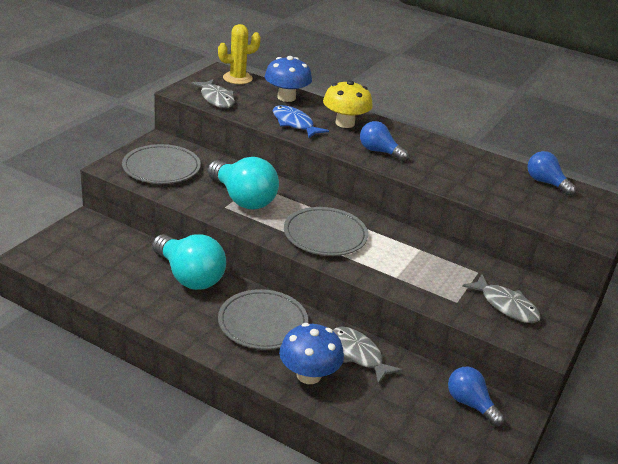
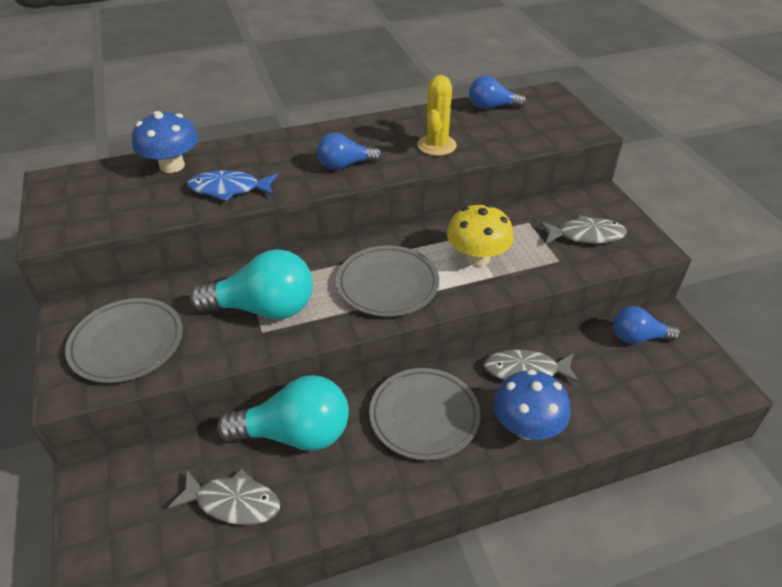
camera: 45 degrees left, 10 degrees up
grey fish [191,79,235,108] -> grey fish moved to [168,469,280,525]
yellow cactus [218,24,261,84] -> yellow cactus moved to [417,75,457,156]
yellow mushroom [323,80,373,128] -> yellow mushroom moved to [447,204,514,266]

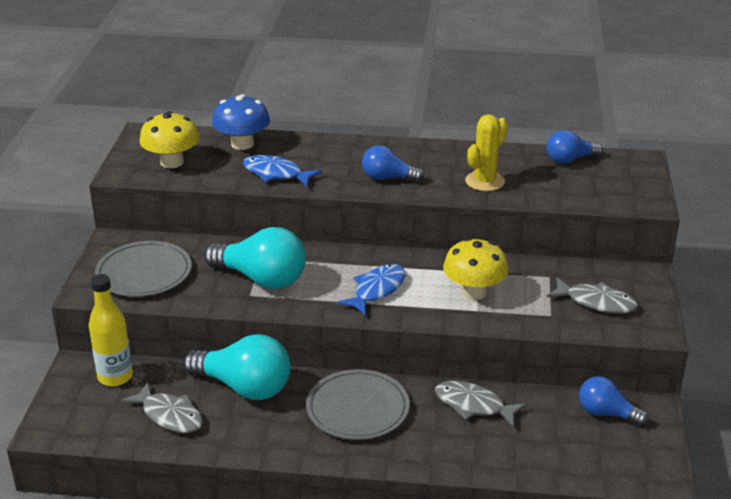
camera: 25 degrees right, 10 degrees down
grey plate [336,245,439,317] -> blue fish [337,264,406,315]
blue light bulb [469,76,526,109] -> blue light bulb turned 45 degrees counterclockwise [546,130,603,164]
blue mushroom [494,370,571,440] -> none
none -> yellow bottle [89,274,133,386]
none -> yellow mushroom [140,111,200,168]

